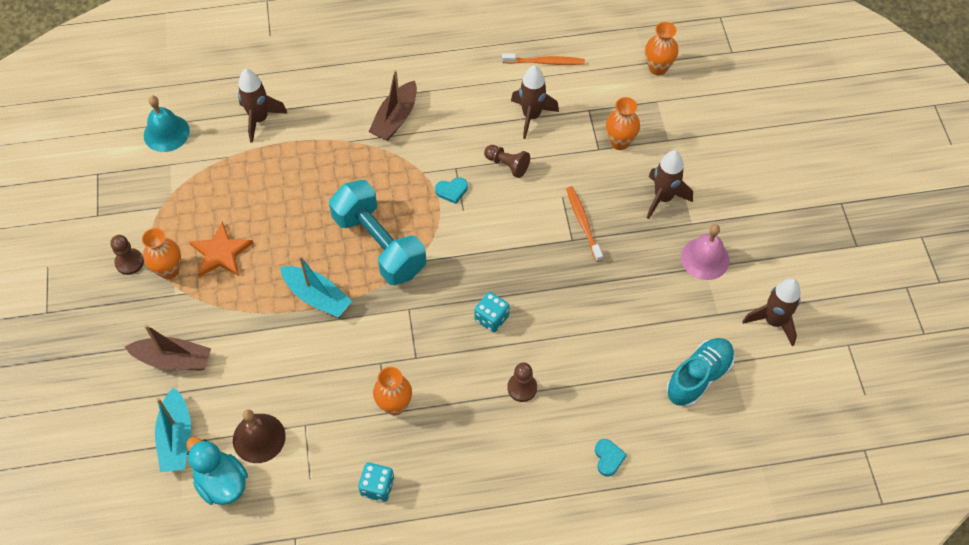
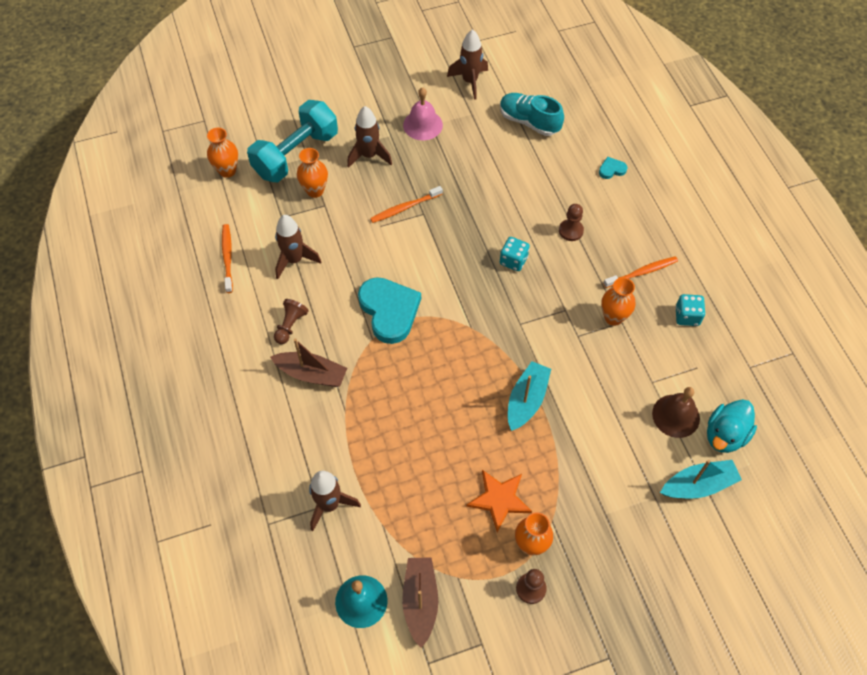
camera: 100 degrees left, 0 degrees up
brown boat [125,324,211,371] -> brown boat moved to [402,557,438,648]
turquoise dumbbell [329,180,426,285] -> turquoise dumbbell moved to [247,100,338,182]
turquoise heart [435,177,468,204] -> turquoise heart [358,277,421,344], size x2.32
brown pawn [484,145,530,178] -> brown pawn moved to [274,299,309,344]
none -> orange toothbrush [603,256,678,288]

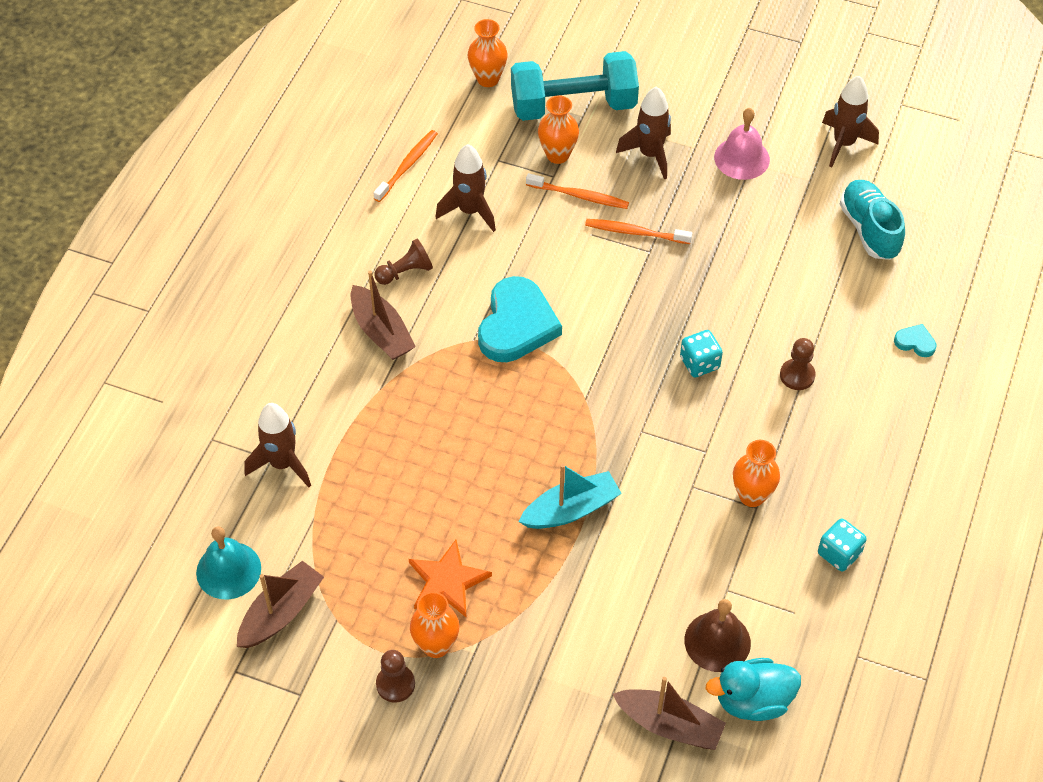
camera: 40 degrees right, 5 degrees down
orange toothbrush [603,256,678,288] -> orange toothbrush moved to [526,173,629,209]
turquoise boat [660,460,742,499] -> brown boat [612,677,726,750]

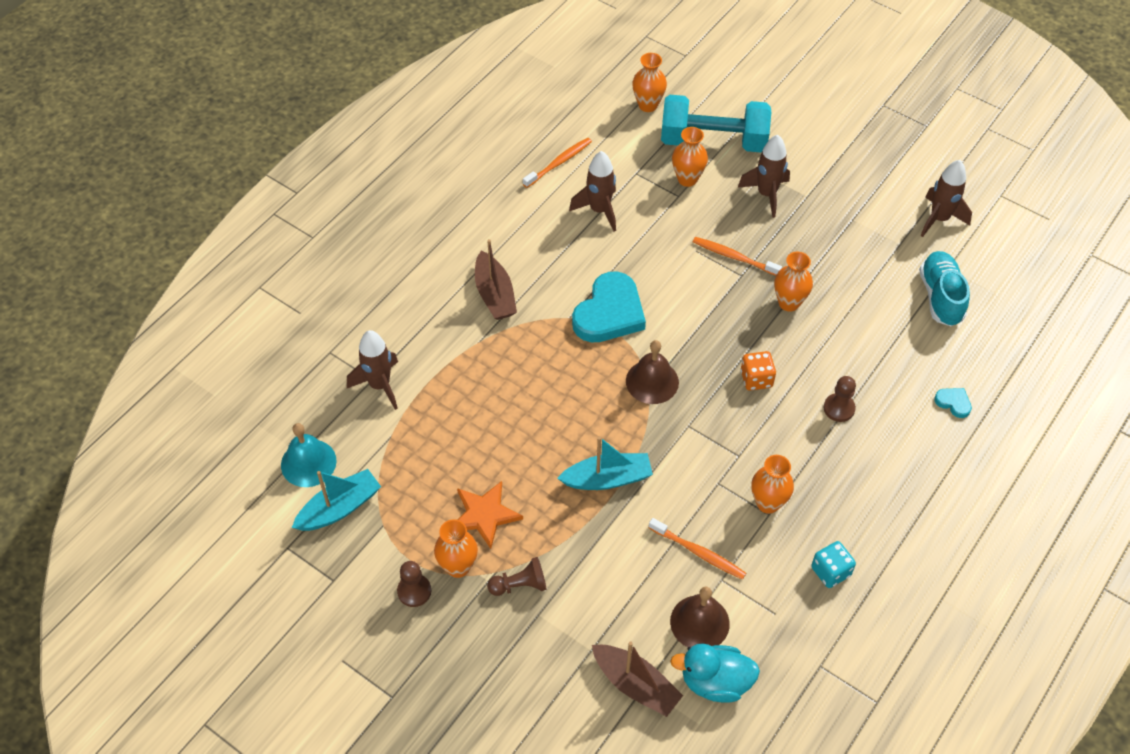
camera: 15 degrees right, 0 degrees up
brown boat [237,561,324,648] -> turquoise boat [292,469,381,531]
brown pawn [374,239,433,285] -> brown pawn moved to [487,557,547,596]
orange toothbrush [526,173,629,209] -> orange toothbrush moved to [649,518,746,580]
turquoise dice [680,330,723,377] -> orange dice [741,351,776,391]
pink bell [714,108,770,180] -> none
none -> brown bell [626,340,679,404]
none -> orange vase [774,252,813,312]

